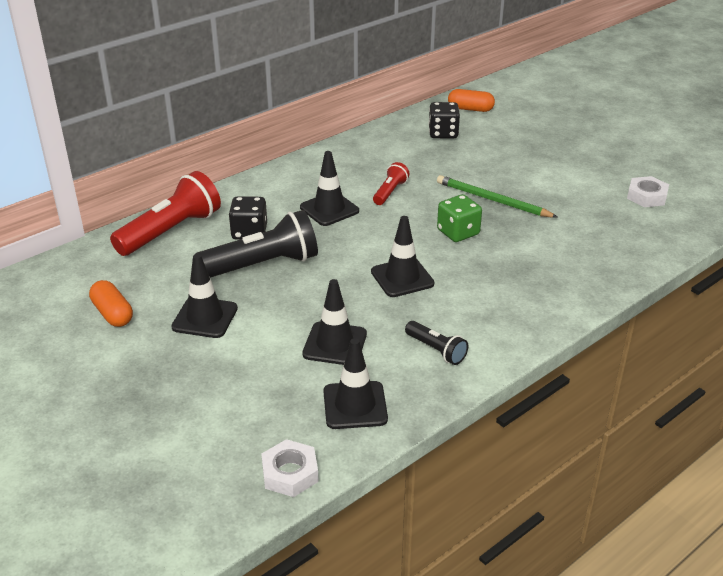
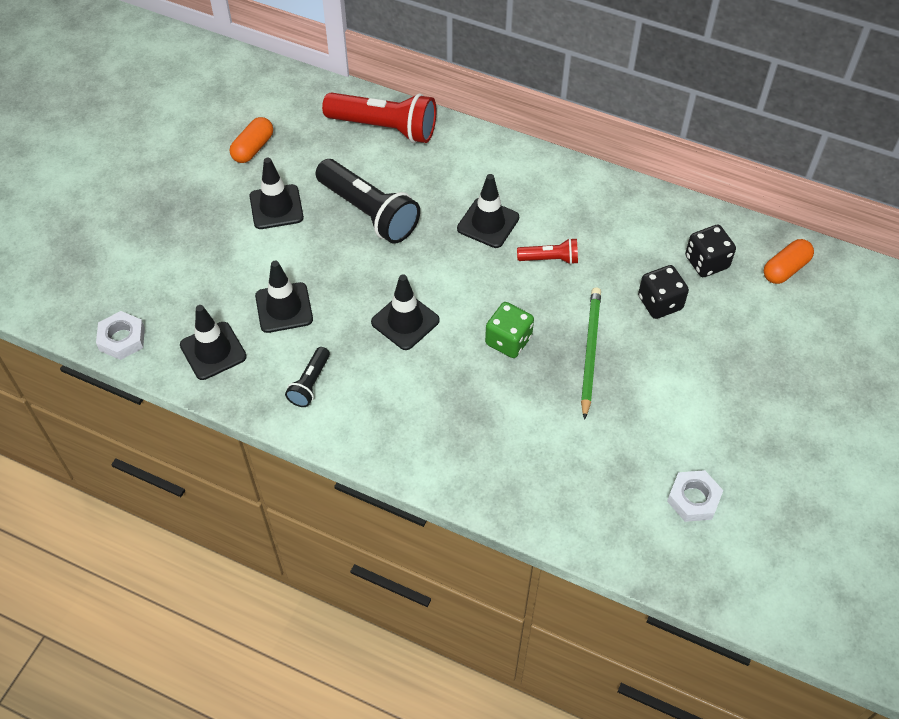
camera: 65 degrees right, 20 degrees up
black dice [229,196,267,240] -> black dice moved to [638,265,689,319]
orange capsule [448,89,495,112] -> orange capsule turned 60 degrees clockwise [764,239,814,284]

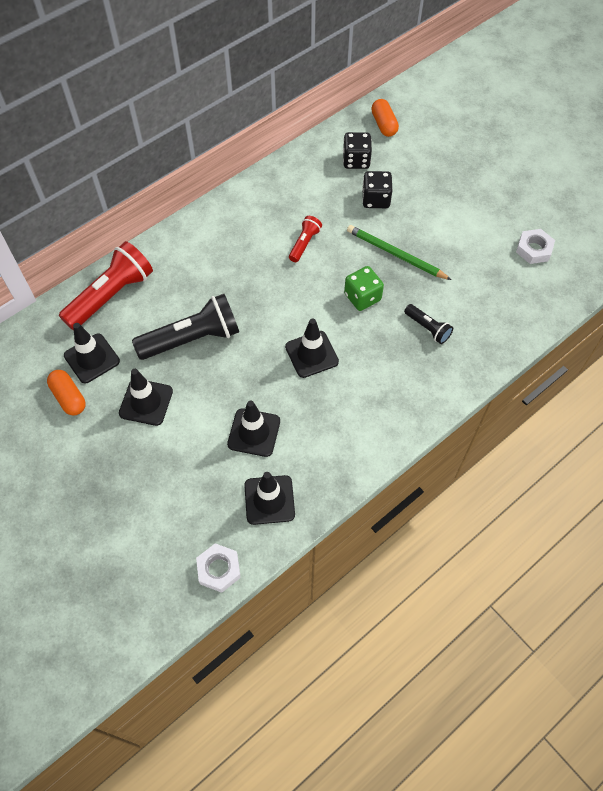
camera: 65 degrees left, 5 degrees up
black flashlight [285,347,330,407] -> black flashlight moved to [404,304,453,344]
black traffic cone [457,174,519,248] -> black traffic cone moved to [64,323,120,383]

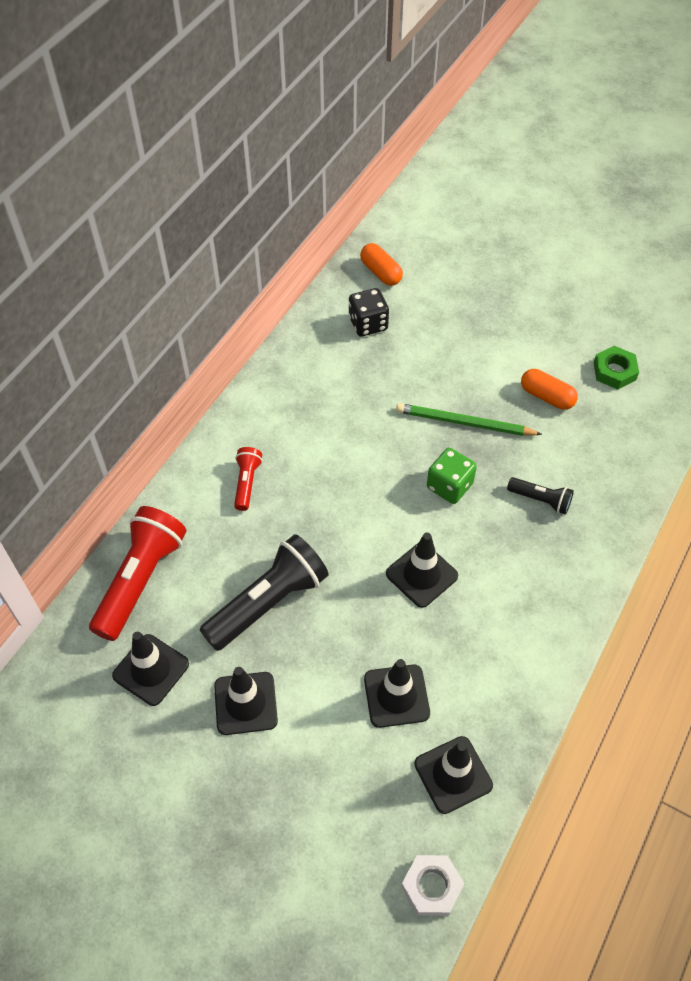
camera: 20 degrees left, 5 degrees down
orange capsule [47,370,86,415] -> orange capsule moved to [521,369,578,410]
red flashlight [289,216,322,262] -> red flashlight moved to [234,447,262,511]
black dice [362,171,392,208] -> none
white nut [516,229,555,264] -> green nut [594,346,639,389]

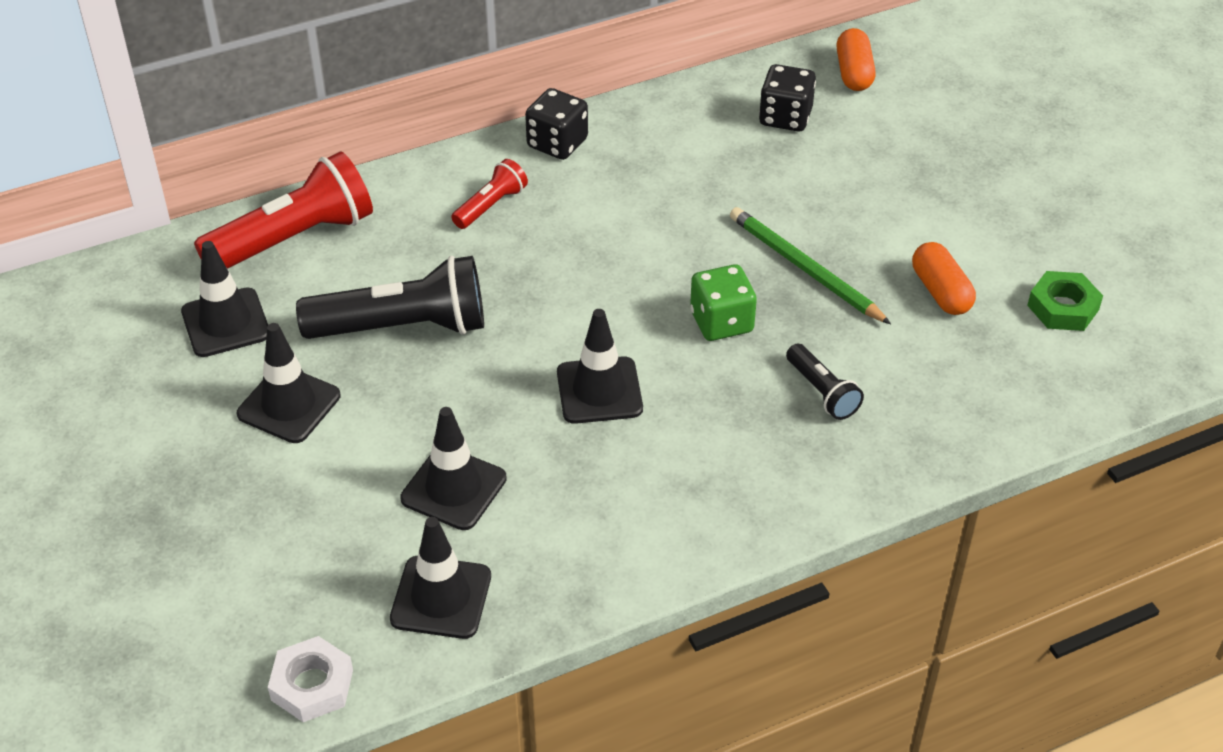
camera: 35 degrees right, 10 degrees down
none -> black dice [525,88,588,160]

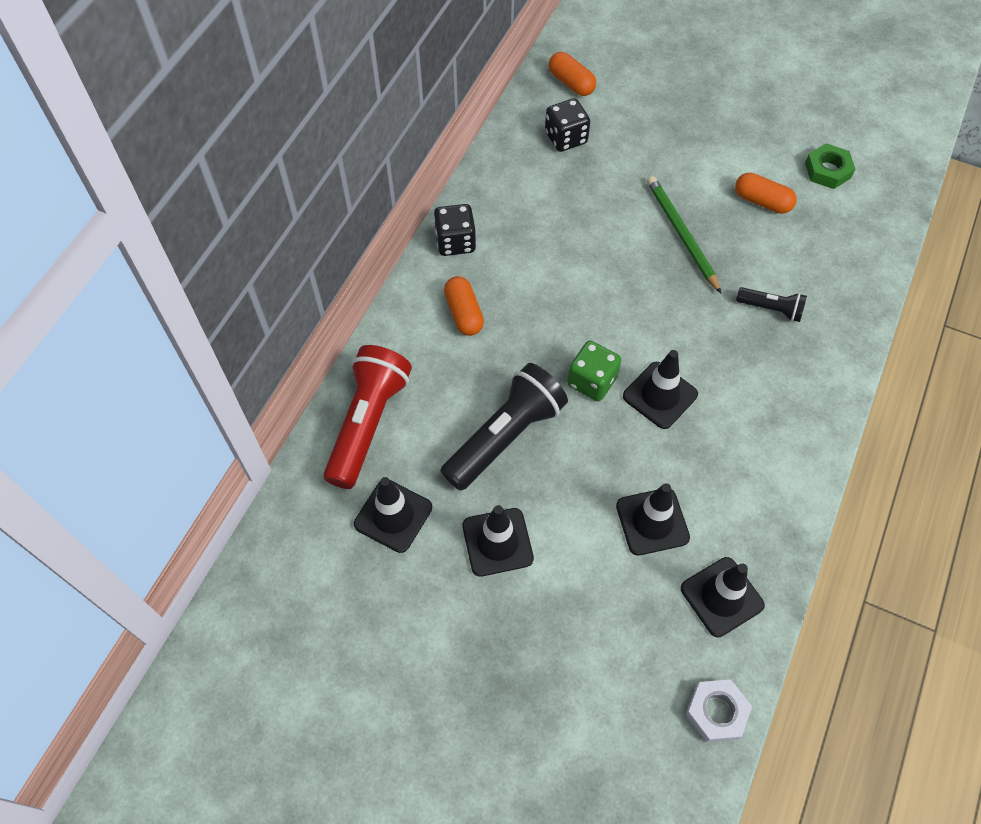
camera: 40 degrees left, 15 degrees up
red flashlight [451,159,528,229] -> orange capsule [444,276,484,336]
green dice [690,264,757,341] -> green dice moved to [567,341,621,401]
green pencil [730,207,891,324] -> green pencil turned 60 degrees clockwise [647,176,721,293]

